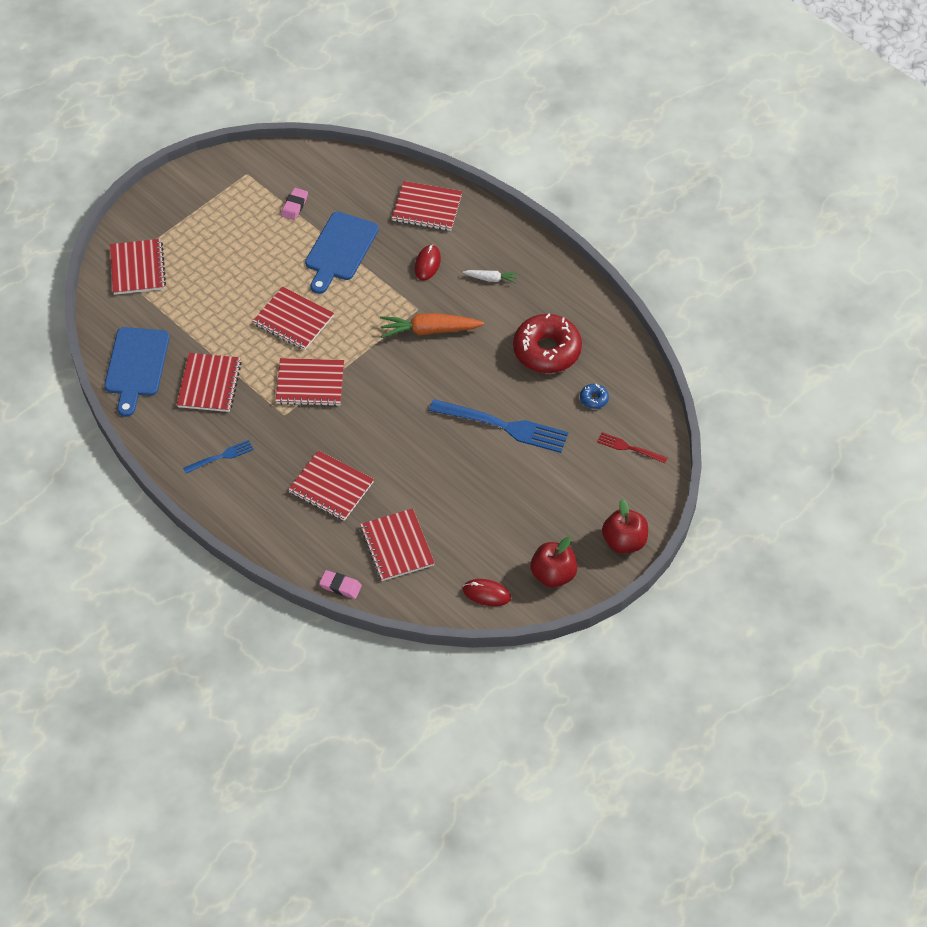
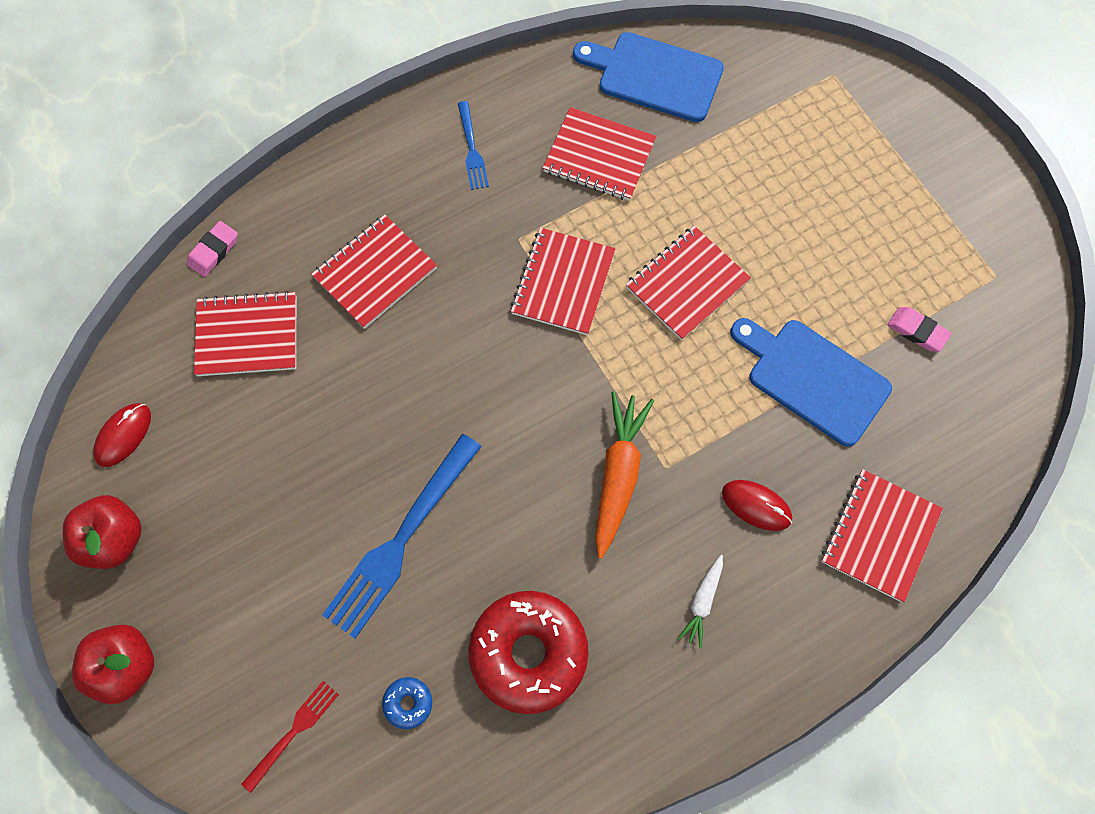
camera: 105 degrees right, 15 degrees up
red notebook [110,239,166,295] -> none

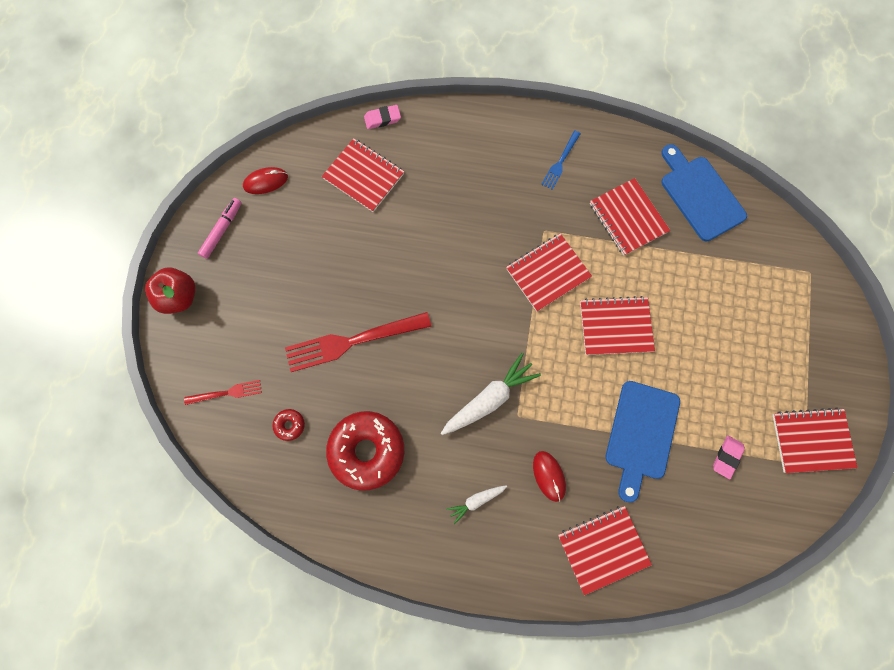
camera: 40 degrees right, 5 degrees up
red apple [63,495,142,569] -> pink marker [198,198,242,259]
red notebook [311,215,437,329] -> red notebook moved to [773,407,857,473]
blue fork [322,434,482,639] -> red fork [285,312,432,372]
blue donut [382,677,432,729] -> red donut [272,409,305,441]
orange carrot [595,392,654,559] -> white carrot [441,353,541,435]
blue cutting board [731,318,892,447] -> blue cutting board turned 150 degrees counterclockwise [606,381,680,502]
pink eraser [887,307,952,352] -> pink eraser turned 45 degrees clockwise [713,435,745,479]

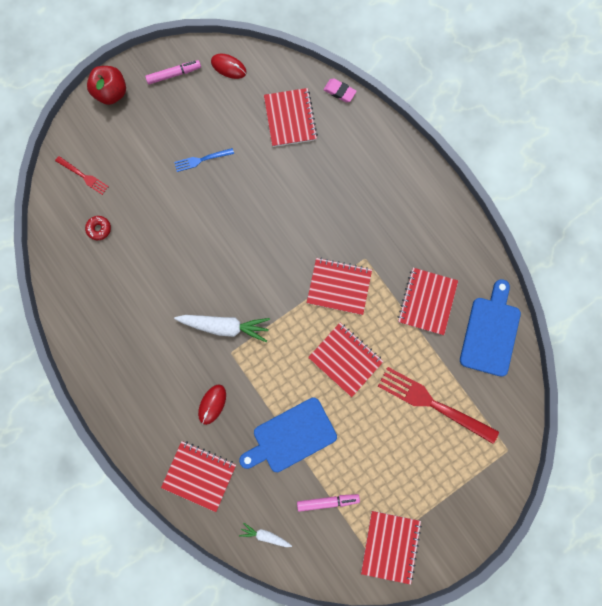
camera: 45 degrees right, 5 degrees up
red fork [285,312,432,372] -> red fork moved to [378,367,499,444]
red donut [326,411,404,491] -> none
white carrot [447,485,507,524] -> white carrot moved to [239,522,292,547]
blue fork [541,130,581,190] -> blue fork moved to [174,148,234,172]
pink eraser [713,435,745,479] -> pink marker [297,494,360,512]
red notebook [773,407,857,473] -> red notebook turned 60 degrees clockwise [361,511,422,585]

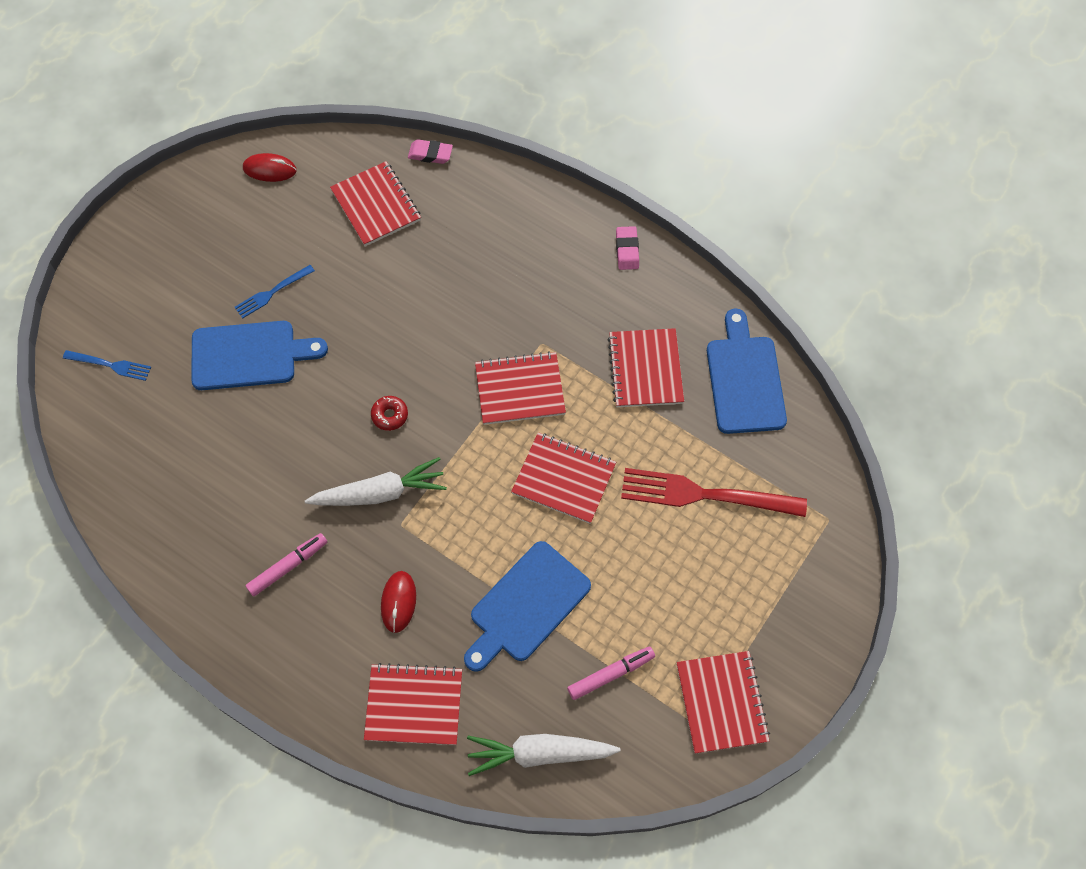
camera: 20 degrees left, 15 degrees down
red fork [55,156,109,195] -> blue fork [63,350,151,381]
red donut [85,216,111,240] -> red donut moved to [371,396,408,431]
red apple [87,66,126,105] -> none
pink marker [145,60,201,84] -> pink marker moved to [245,533,327,597]
white carrot [239,522,292,547] -> white carrot [467,734,621,776], size x1.85
none -> blue cutting board [191,321,328,390]
none -> pink eraser [616,226,639,270]

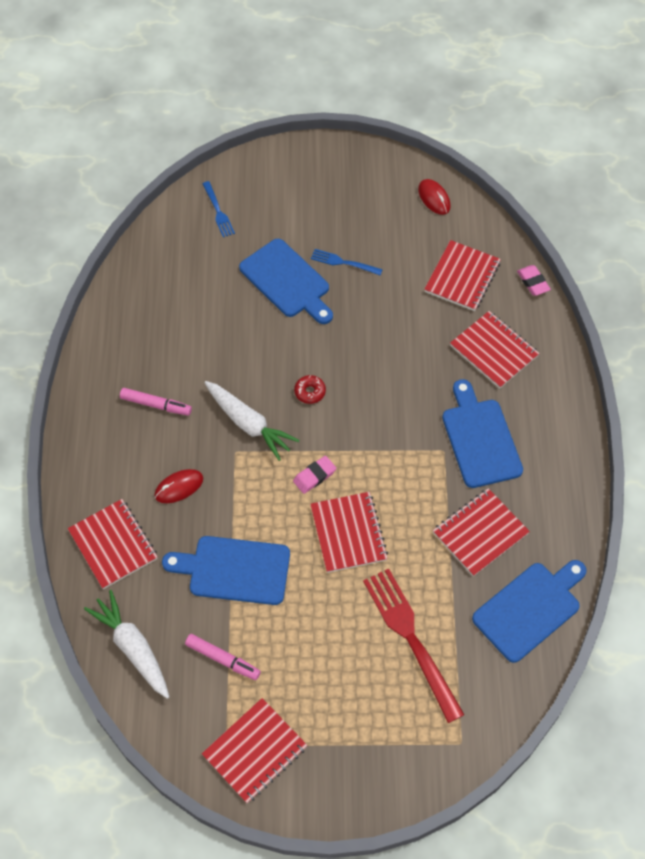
camera: 55 degrees right, 5 degrees down
red notebook [475,351,566,425] -> red notebook moved to [450,311,540,388]
pink eraser [616,226,639,270] -> pink eraser moved to [293,456,336,494]
none -> blue cutting board [442,379,523,488]

